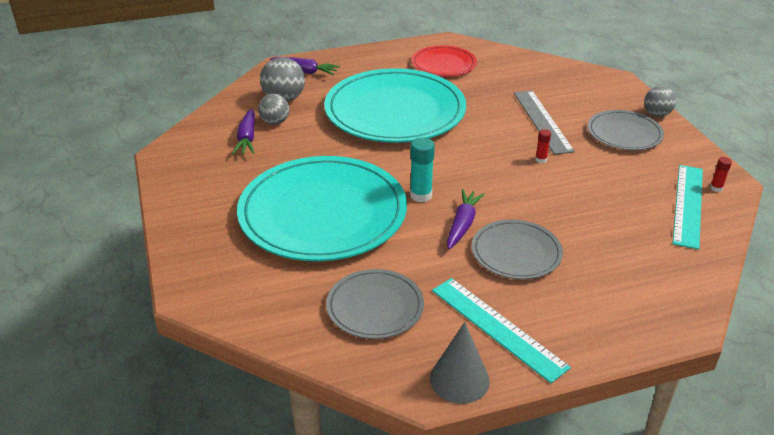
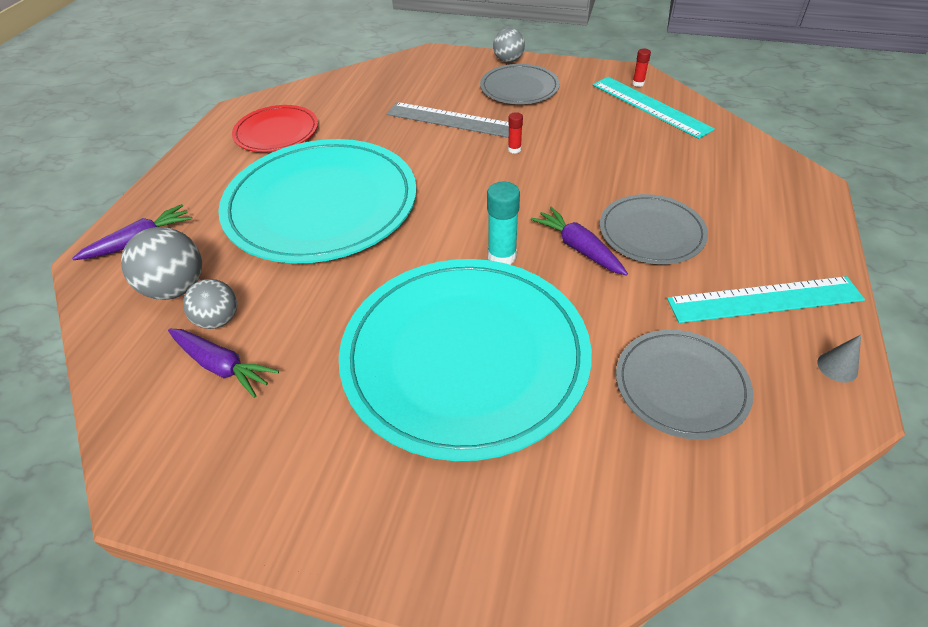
camera: 55 degrees left, 10 degrees up
grey cone [430,322,490,404] -> grey cone [817,335,861,383], size x0.52

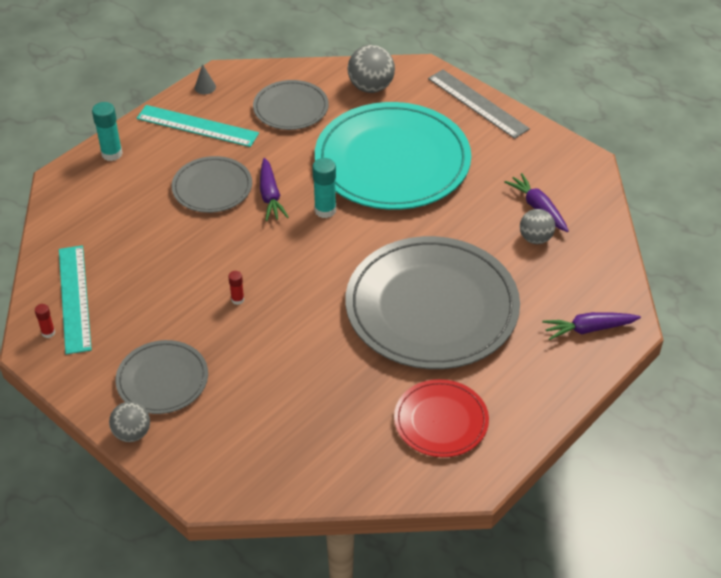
camera: 155 degrees left, 0 degrees up
grey ball [121,227,202,300] -> grey ball moved to [348,45,395,93]
turquoise plate [218,139,417,263] -> grey plate [346,236,520,369]
grey ruler [387,102,509,138] -> grey ruler moved to [428,70,530,139]
none -> turquoise glue stick [92,102,123,161]

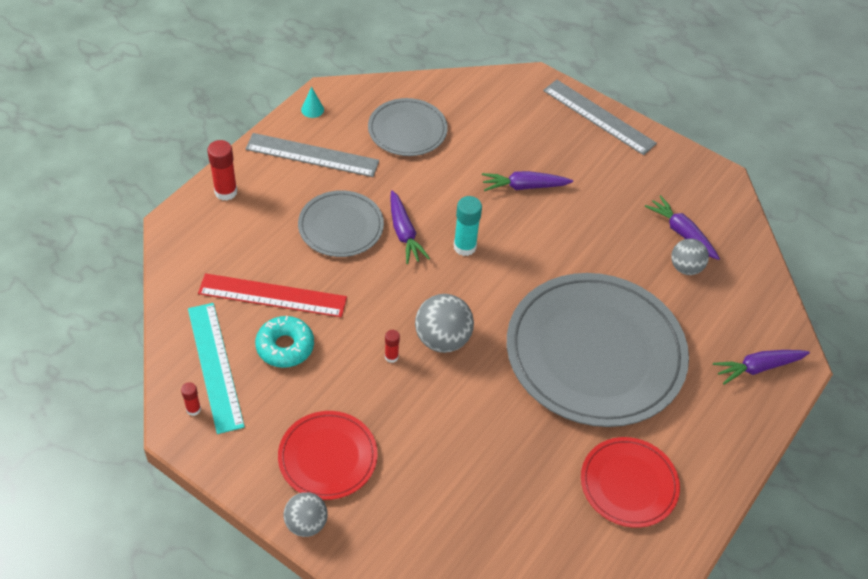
camera: 10 degrees left, 5 degrees up
turquoise glue stick [92,102,123,161] -> red glue stick [207,140,237,201]
grey plate [115,340,208,414] -> red plate [278,411,378,500]
turquoise ruler [137,105,259,147] -> grey ruler [245,133,379,177]
grey cone [195,64,216,94] -> turquoise cone [301,87,324,118]
turquoise plate [315,102,471,210] -> purple carrot [482,171,573,191]
grey ball [348,45,395,93] -> grey ball moved to [415,294,474,353]
none -> red ruler [198,273,347,317]
none -> turquoise donut [255,316,314,368]

